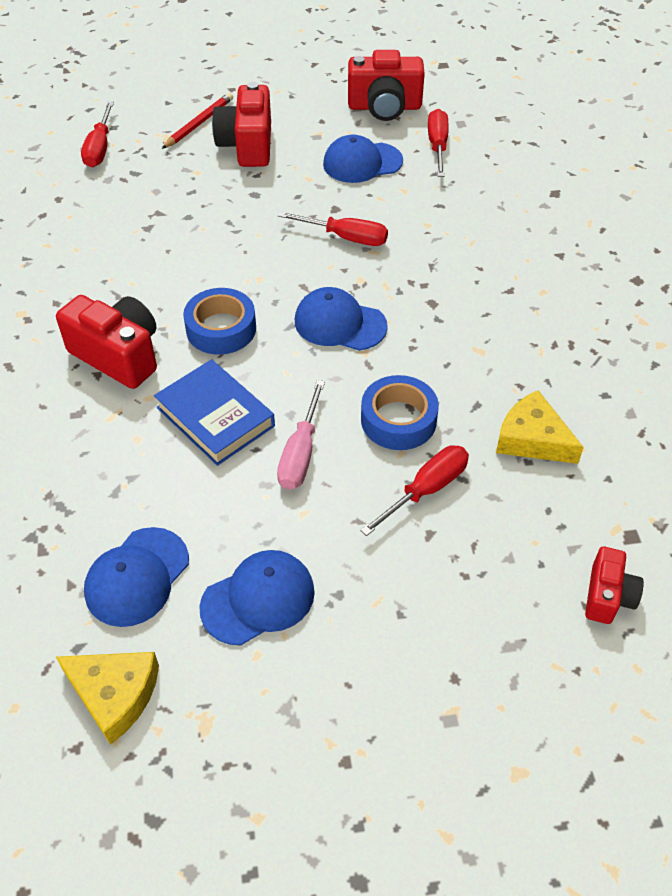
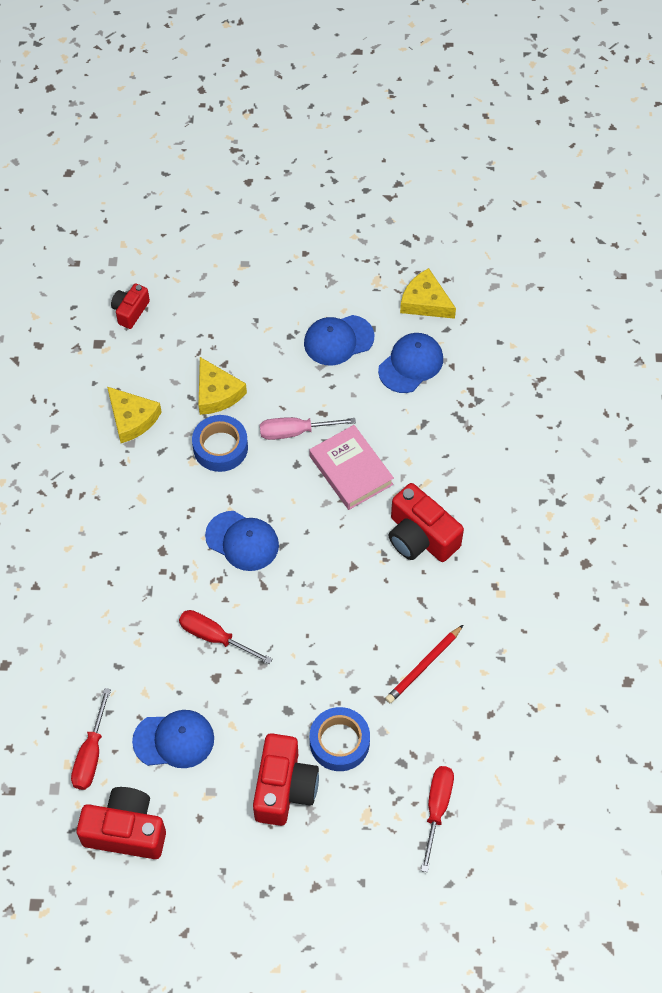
camera: 170 degrees left, 10 degrees up
blue book [154,359,275,466] -> pink book [309,425,394,510]
red pencil [162,93,233,149] -> red pencil moved to [385,625,463,703]
blue tape [183,288,256,355] -> blue tape moved to [310,707,370,771]
pink screwdriver [277,380,325,490] -> pink screwdriver turned 120 degrees counterclockwise [260,417,356,440]
red screwdriver [360,445,469,536] -> yellow cheese [199,357,247,415]

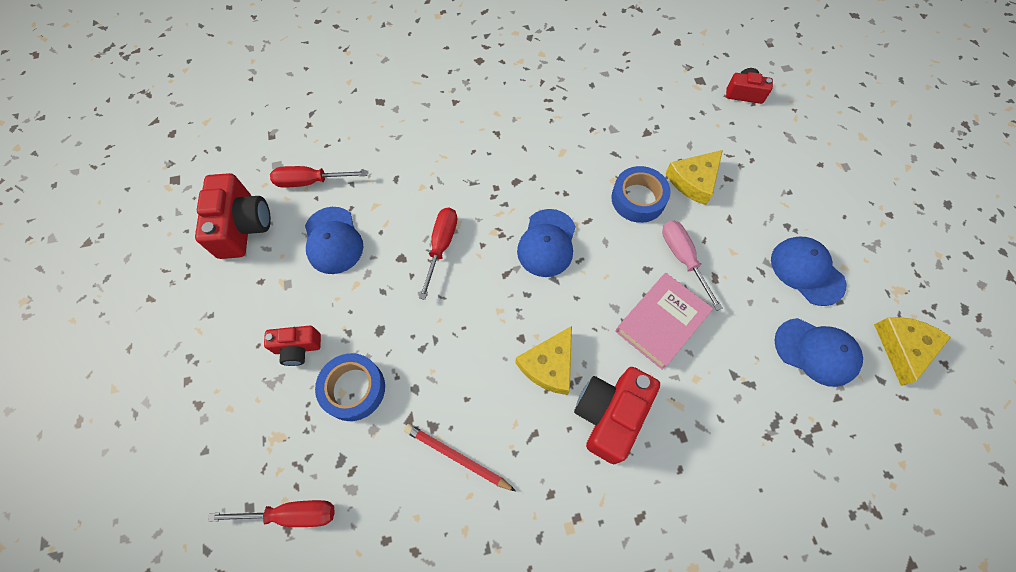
camera: 75 degrees right, 5 degrees up
yellow cheese [107,387,162,443] -> yellow cheese moved to [516,326,572,395]
red camera [253,733,319,826] -> red camera [264,326,321,366], size x0.58

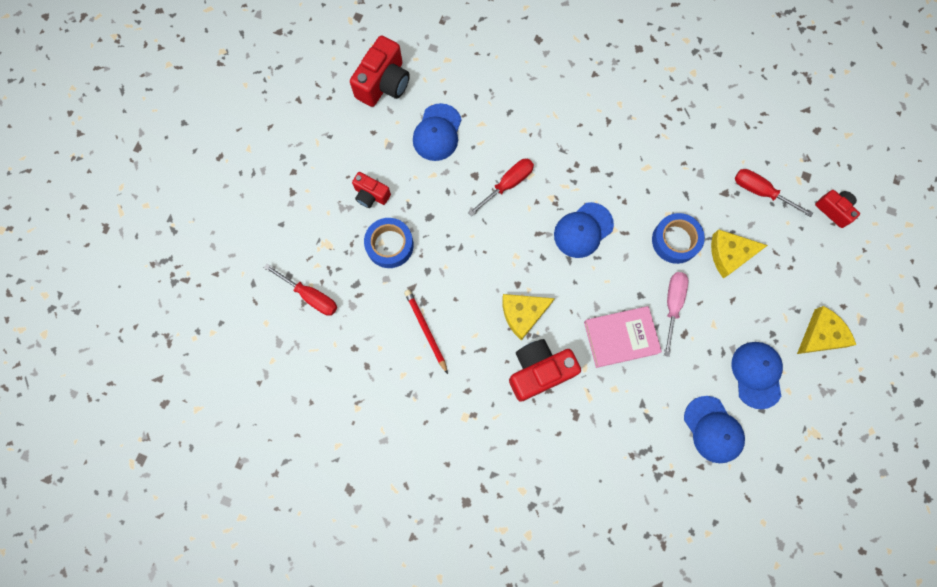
camera: 35 degrees right, 10 degrees up
red screwdriver [270,166,367,187] -> red screwdriver moved to [735,169,813,217]
yellow cheese [874,317,951,386] -> yellow cheese moved to [797,306,856,354]

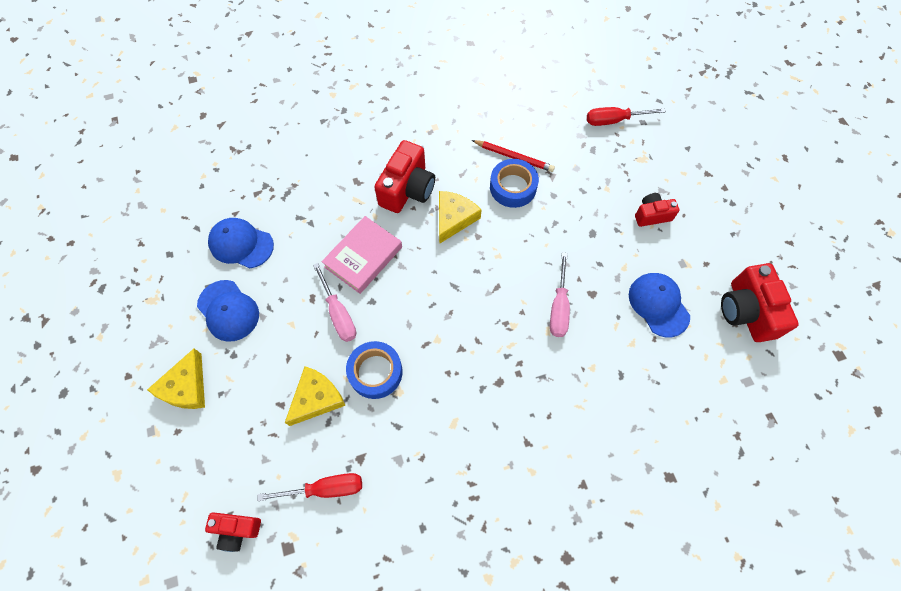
camera: 140 degrees right, 10 degrees down
blue tape [364,218,414,268] -> blue tape moved to [490,159,539,208]
red screwdriver [468,159,534,216] -> pink screwdriver [550,252,570,337]
blue cap [554,202,614,258] -> none

